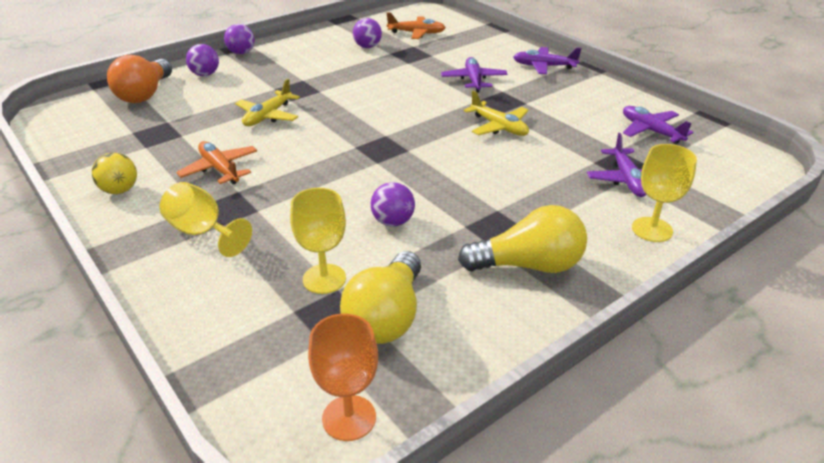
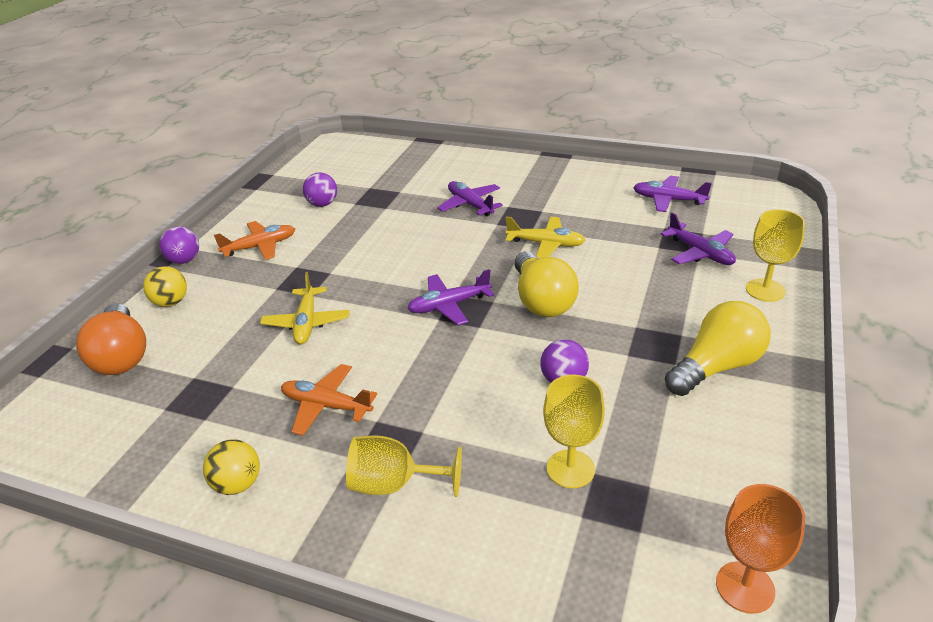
camera: 30 degrees left, 0 degrees up
purple ball [186,44,219,76] -> yellow ball [143,266,187,307]
yellow light bulb [340,251,421,344] -> yellow light bulb moved to [514,251,579,317]
orange plane [387,12,446,39] -> orange plane moved to [214,221,295,260]
purple plane [513,47,581,74] -> purple plane moved to [407,269,494,325]

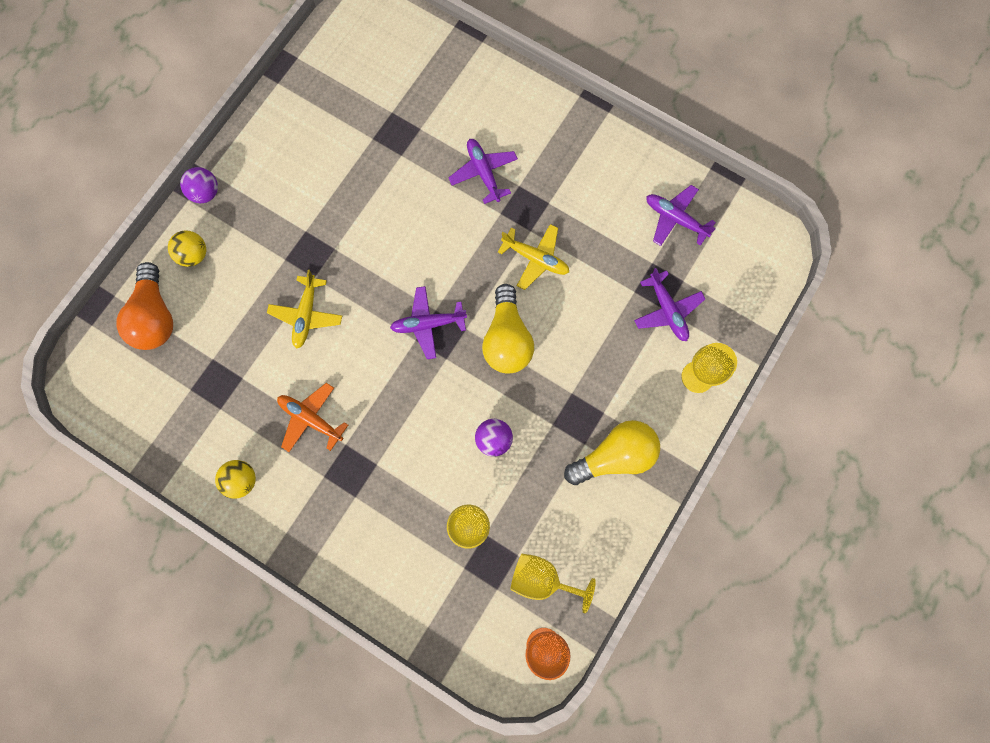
camera: 10 degrees right, 40 degrees up
orange plane [214,221,295,260] -> none
purple ball [303,172,337,207] -> none
yellow goblet [346,435,462,497] -> yellow goblet moved to [511,554,596,613]

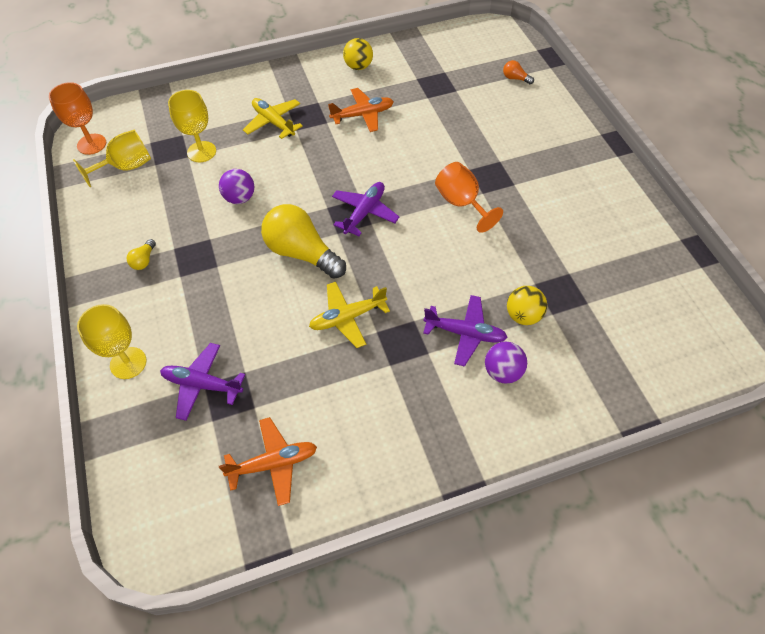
camera: 130 degrees right, 20 degrees down
orange light bulb [116,262,173,350] -> orange light bulb [503,60,534,84], size x0.42
yellow ball [168,230,206,267] -> yellow ball moved to [507,286,547,325]
purple ball [180,167,218,203] -> purple ball moved to [485,342,527,384]
yellow plane [267,270,342,349] -> yellow plane moved to [243,98,303,139]
yellow light bulb [564,420,660,485] -> yellow light bulb [126,239,156,270], size x0.42
purple plane [646,185,716,246] -> orange plane [219,417,317,506]
none -> orange goblet [435,162,503,233]

